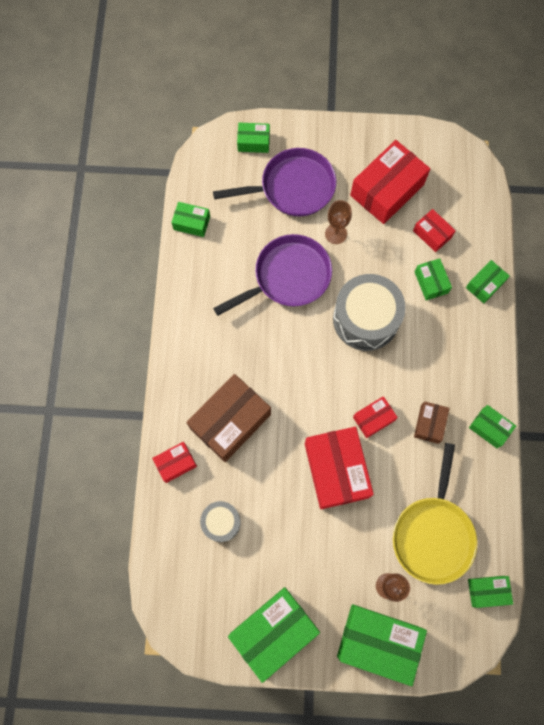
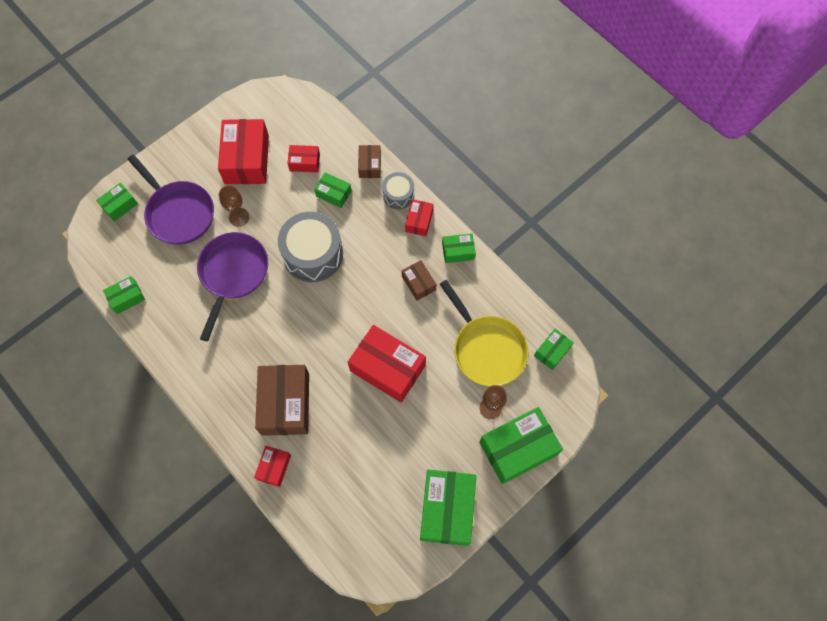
camera: 45 degrees left, 5 degrees down
grey drum [200,501,241,542] -> grey drum moved to [382,172,414,210]
purple pan [213,148,336,216] -> purple pan turned 105 degrees clockwise [127,155,214,245]
red box [353,396,398,438] -> red box moved to [405,199,434,236]
green box [466,260,510,304] -> brown box [358,145,381,178]

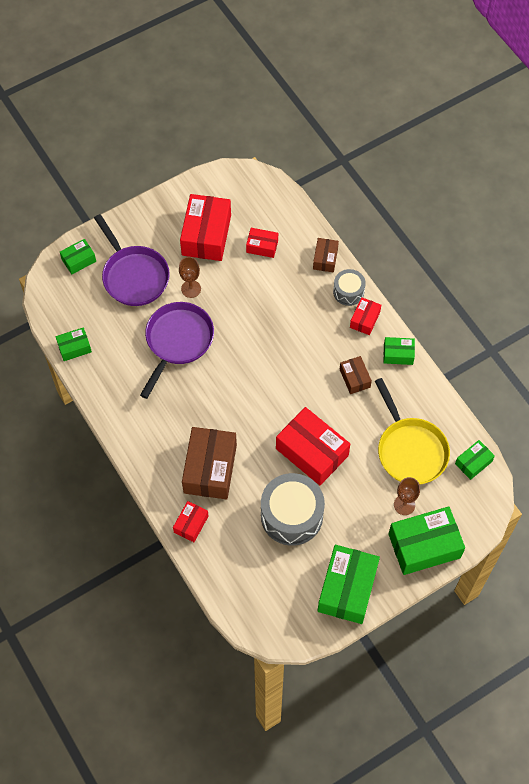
camera: 10 degrees right, 5 degrees down
grey drum [278,212,343,282] -> grey drum moved to [261,473,325,546]
green box [314,172,351,208] -> none

